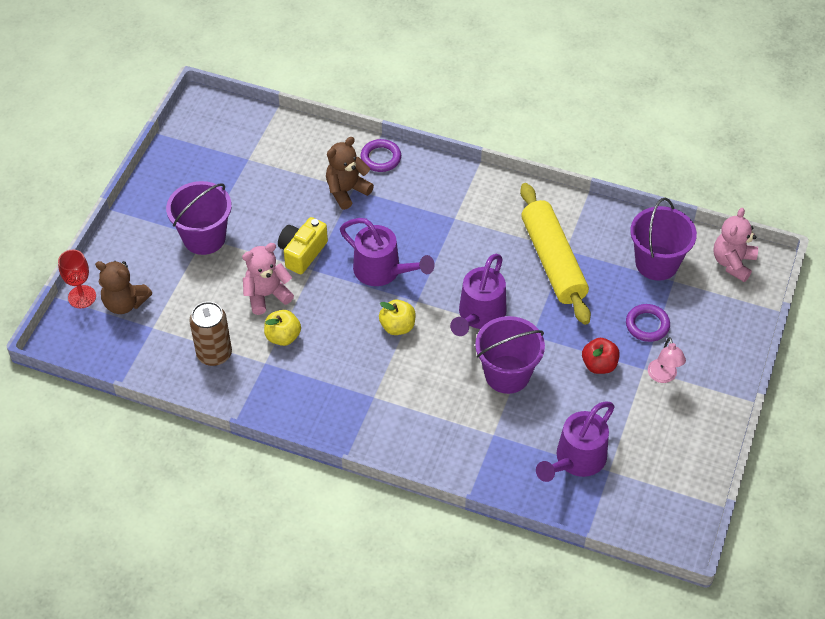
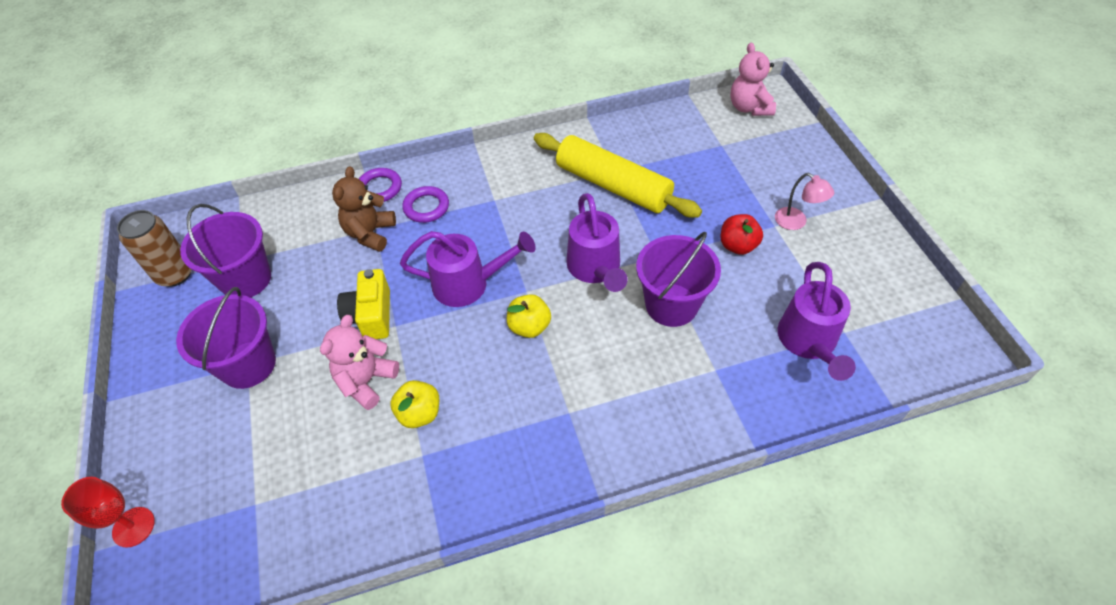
camera: 35 degrees left, 0 degrees up
brown teddy bear [95,261,152,314] -> none
brown can [189,302,232,366] -> brown can moved to [117,210,191,287]
purple ring [626,304,670,342] -> purple ring moved to [402,186,449,223]
purple bucket [630,198,697,281] -> purple bucket moved to [180,204,271,298]

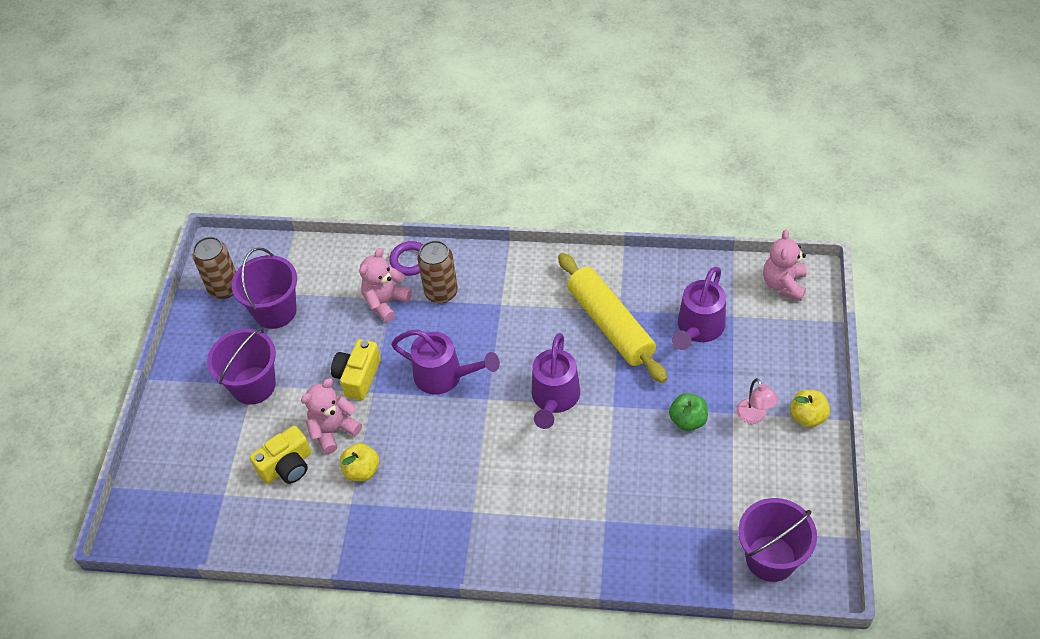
camera: 25 degrees right, 0 degrees up
red goblet [61,477,155,548] -> none
brown teddy bear [332,166,396,252] -> pink teddy bear [359,248,412,322]
purple ring [402,186,449,223] -> brown can [418,240,458,303]
yellow apple [507,294,551,338] -> yellow apple moved to [790,390,830,427]
purple bucket [636,232,721,327] -> purple bucket moved to [738,498,817,582]
red apple [720,214,763,255] -> green apple [669,393,708,431]
purple watering can [778,262,856,381] -> purple watering can moved to [672,267,726,350]
none -> yellow camera [250,426,311,484]

